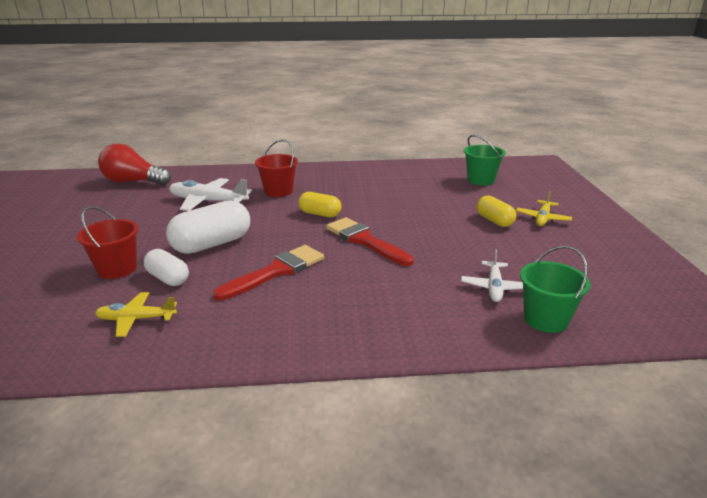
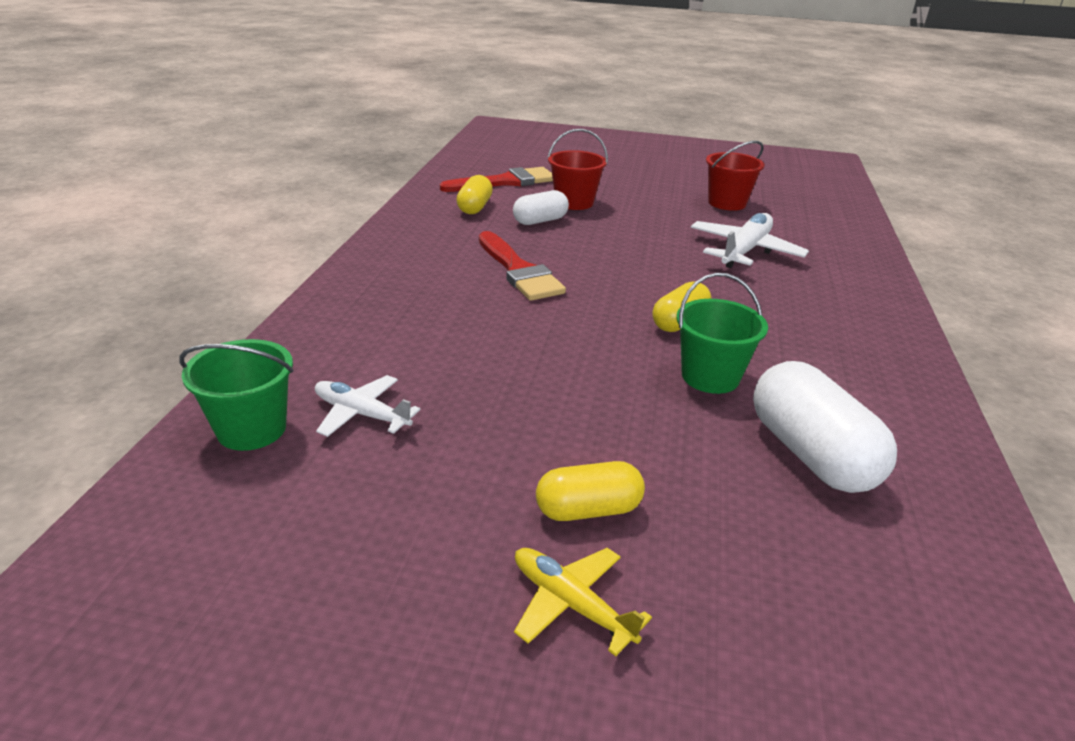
camera: 105 degrees right, 5 degrees up
yellow plane [95,292,177,337] -> yellow capsule [456,175,493,214]
red light bulb [98,144,171,185] -> none
white capsule [166,200,250,254] -> white capsule moved to [753,361,897,493]
red bucket [255,139,298,197] -> red bucket moved to [706,141,765,211]
red brush [326,217,414,266] -> red brush moved to [440,167,553,192]
green bucket [464,135,506,185] -> green bucket moved to [677,273,768,394]

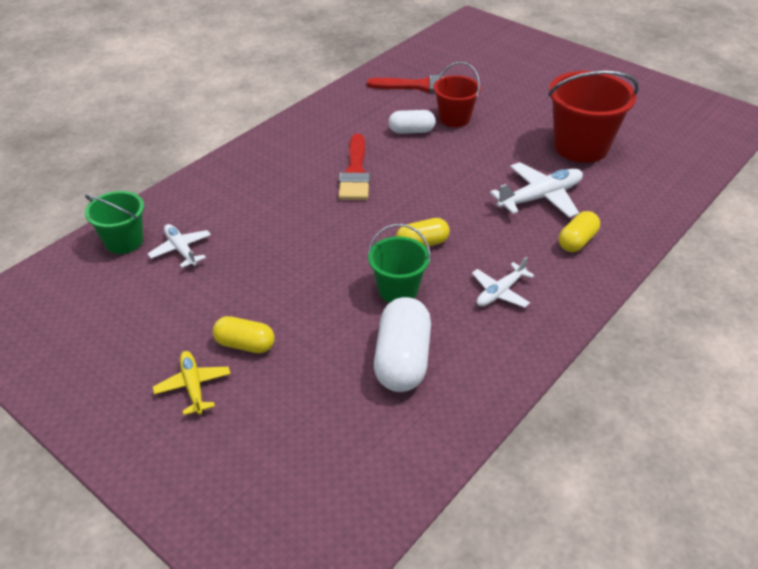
camera: 30 degrees right, 10 degrees up
yellow capsule [456,175,493,214] -> yellow capsule moved to [559,211,600,252]
red bucket [706,141,765,211] -> red bucket [548,71,639,163], size x1.68
none -> white plane [472,257,534,308]

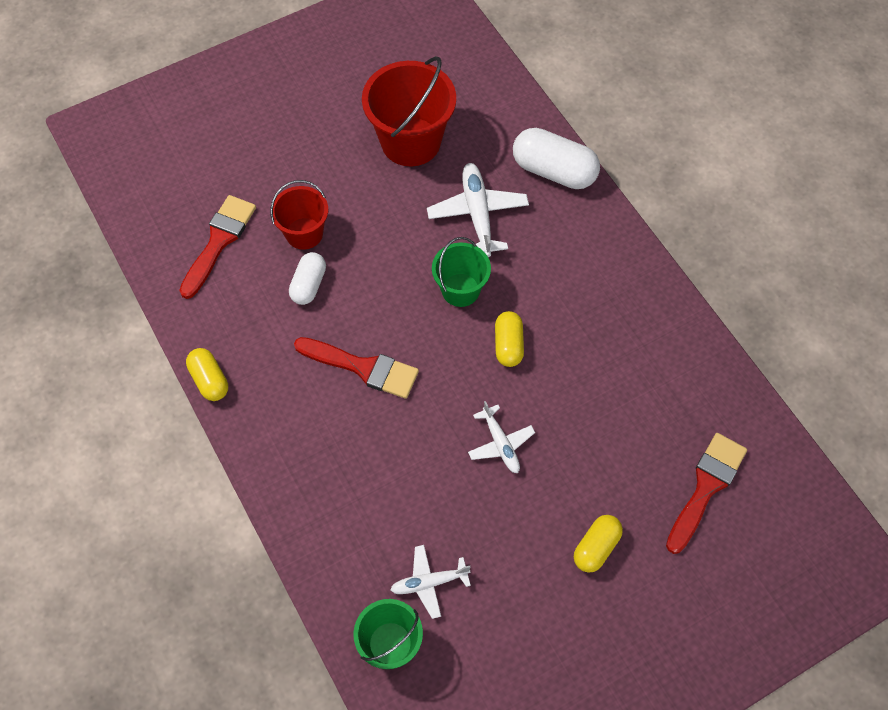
camera: 70 degrees left, 20 degrees up
yellow plane [153,351,231,415] -> none
green bucket [368,224,431,303] -> green bucket moved to [432,237,491,307]
white capsule [374,297,431,392] -> white capsule moved to [513,128,600,189]
white plane [472,257,534,308] -> white plane moved to [468,401,535,473]
yellow capsule [559,211,600,252] -> yellow capsule moved to [186,348,228,401]
none -> red brush [666,433,747,554]

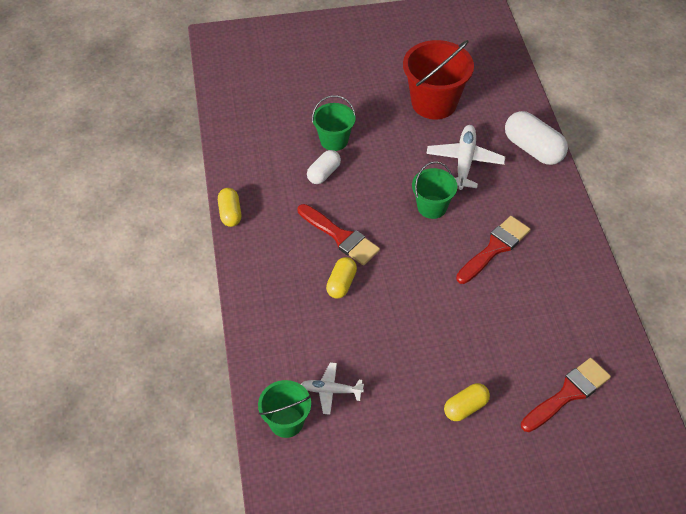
camera: 20 degrees right, 10 degrees down
red brush [179,195,256,299] -> red brush moved to [456,216,530,284]
red bucket [270,180,328,250] -> green bucket [312,95,356,151]
white plane [468,401,535,473] -> none
yellow capsule [495,311,524,367] -> yellow capsule moved to [326,257,357,299]

